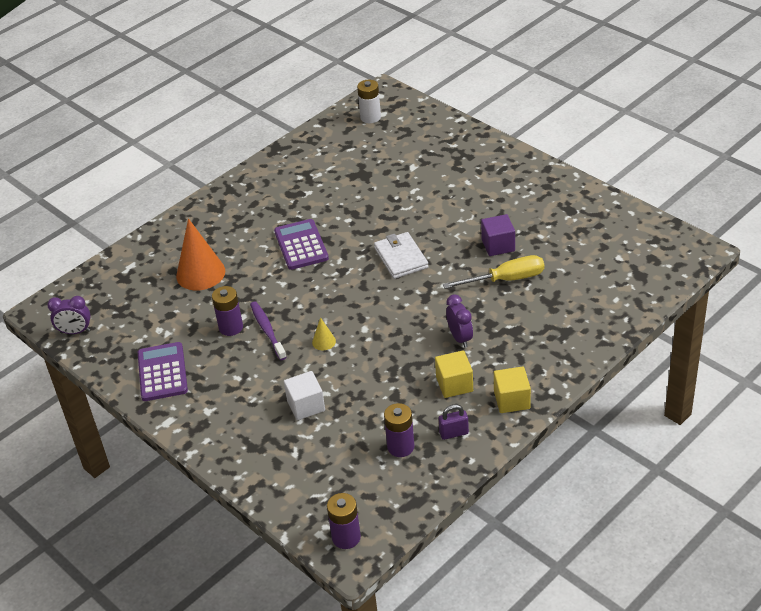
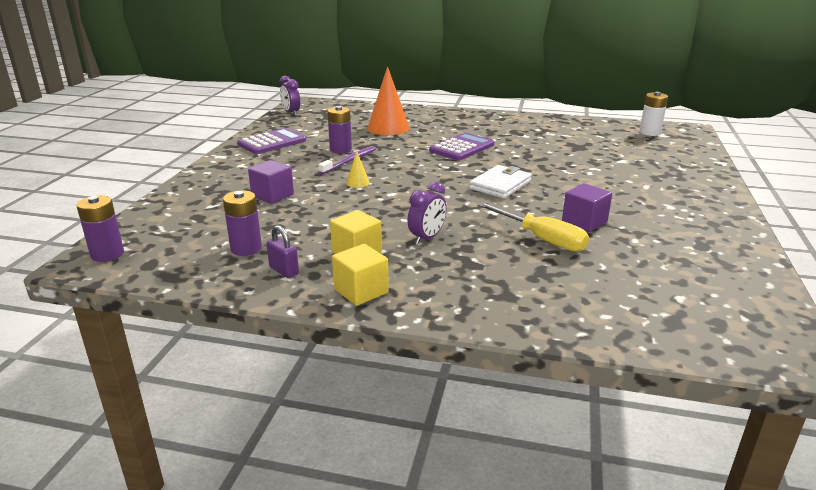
camera: 55 degrees right, 15 degrees down
white cube [284,371,325,420] -> purple cube [248,160,294,204]

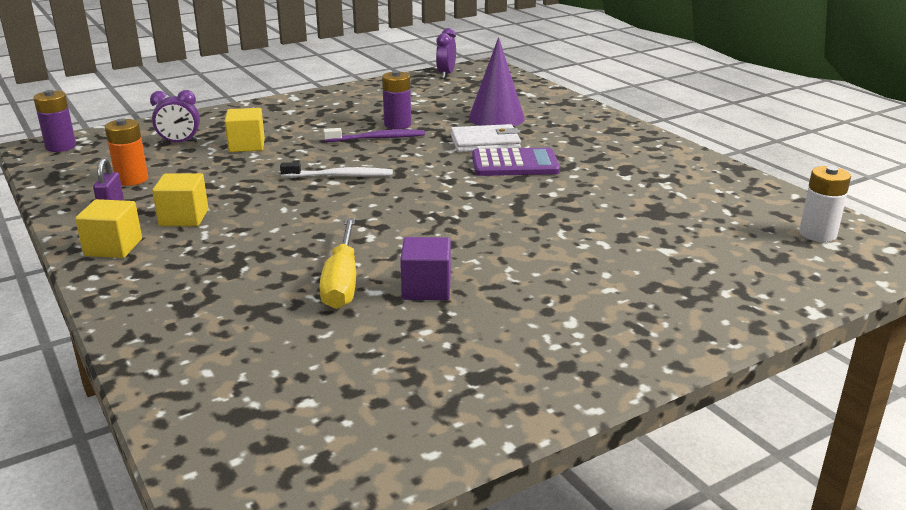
camera: 45 degrees right, 0 degrees up
purple battery [223,190,262,256] -> orange battery [105,118,148,186]
purple calculator [237,128,306,154] -> none
purple cube [248,160,294,204] -> yellow cube [224,108,265,152]
yellow cone [346,151,370,188] -> none
orange cone [367,66,410,135] -> purple cone [469,37,525,126]
purple clock [407,181,447,244] -> purple clock moved to [150,90,200,144]
white wallet [469,165,532,199] -> white wallet moved to [451,124,521,152]
none -> white toothbrush [280,162,393,177]

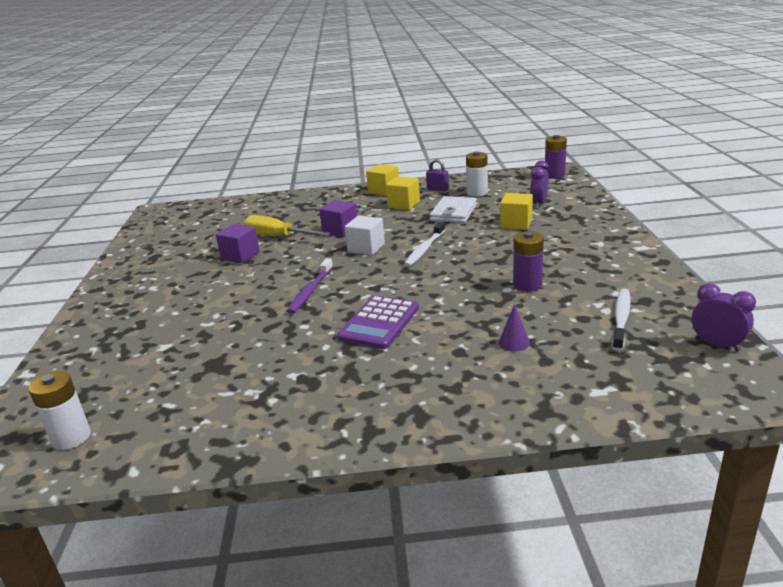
camera: 120 degrees right, 0 degrees up
orange battery [105,118,148,186] -> white battery [466,151,488,196]
purple toothbrush [323,128,425,142] -> purple toothbrush moved to [287,258,333,314]
white wallet [451,124,521,152] -> white wallet moved to [430,196,477,223]
purple cone [469,37,525,126] -> purple cone [499,304,530,352], size x0.45
none -> purple cube [319,200,357,237]
none -> white cube [345,216,385,255]
none -> white toothbrush [612,289,631,351]

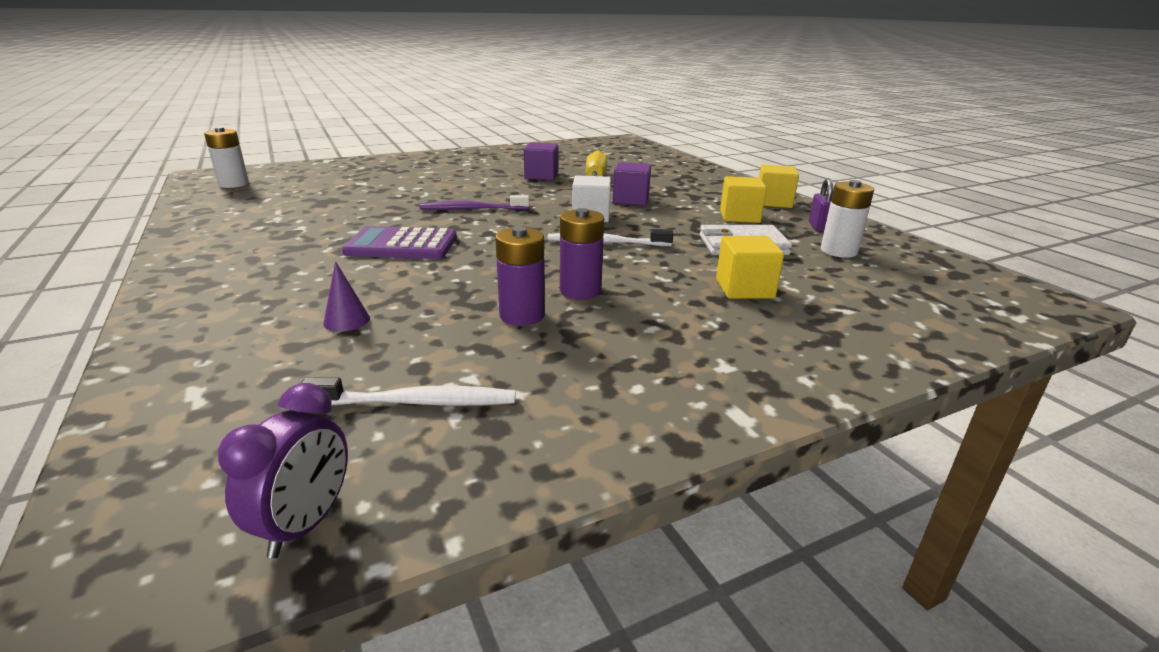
camera: 65 degrees right, 0 degrees up
purple clock [530,160,549,209] -> none
purple battery [545,135,567,178] -> purple battery moved to [560,208,604,299]

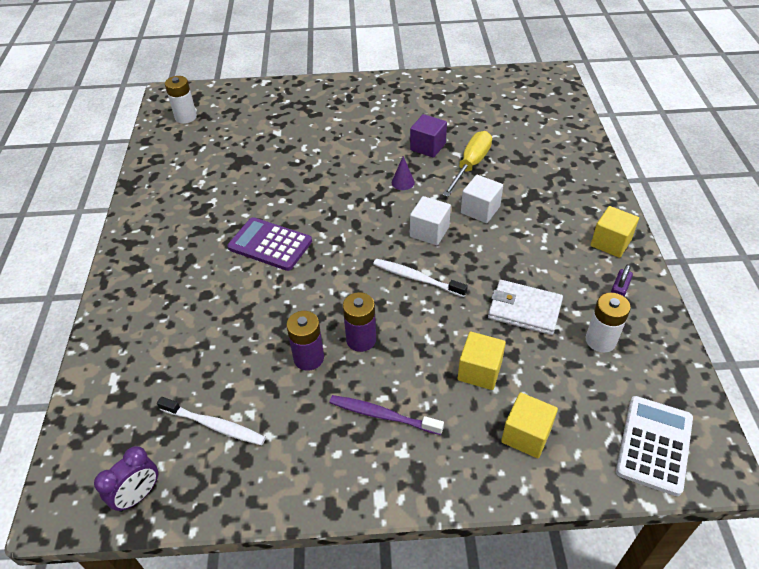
camera: 25 degrees right, 20 degrees up
purple cone [323,261,370,332] -> purple cone moved to [392,156,415,190]
purple toothbrush [419,195,529,210] -> purple toothbrush moved to [329,395,444,435]
purple cube [613,162,651,206] -> white cube [461,175,503,223]
yellow cube [720,176,767,223] -> yellow cube moved to [501,392,558,458]
none -> white calculator [616,396,693,496]

